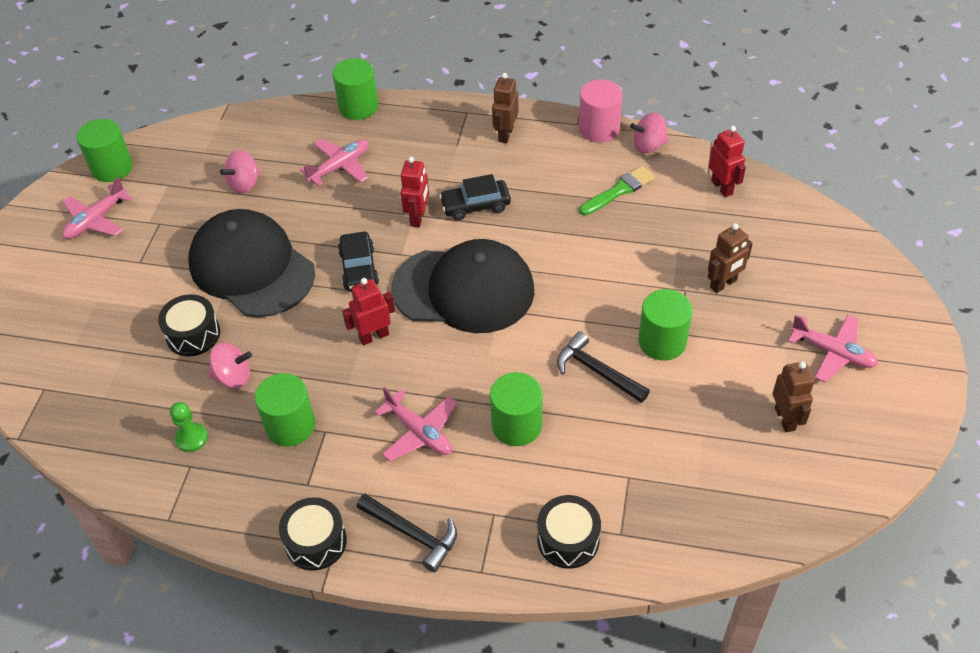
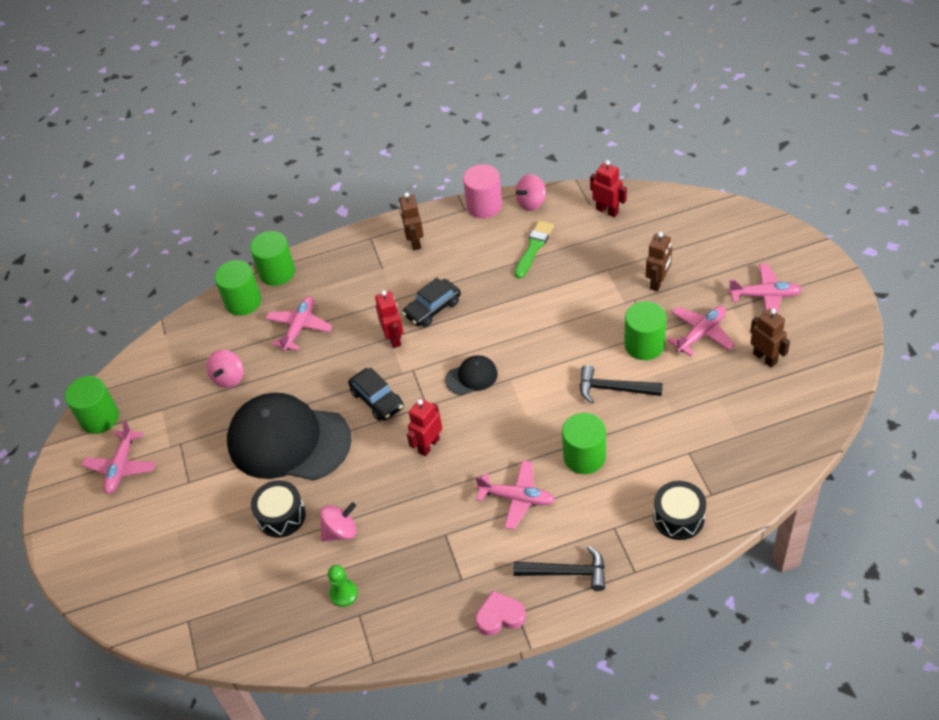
camera: 25 degrees left, 0 degrees up
green cylinder [255,373,315,447] -> green cylinder moved to [215,260,261,316]
black drum [279,497,347,571] -> pink heart [475,591,526,636]
black cap [392,239,534,333] -> black cap [445,355,498,395], size x0.43
none -> pink plane [668,306,735,356]

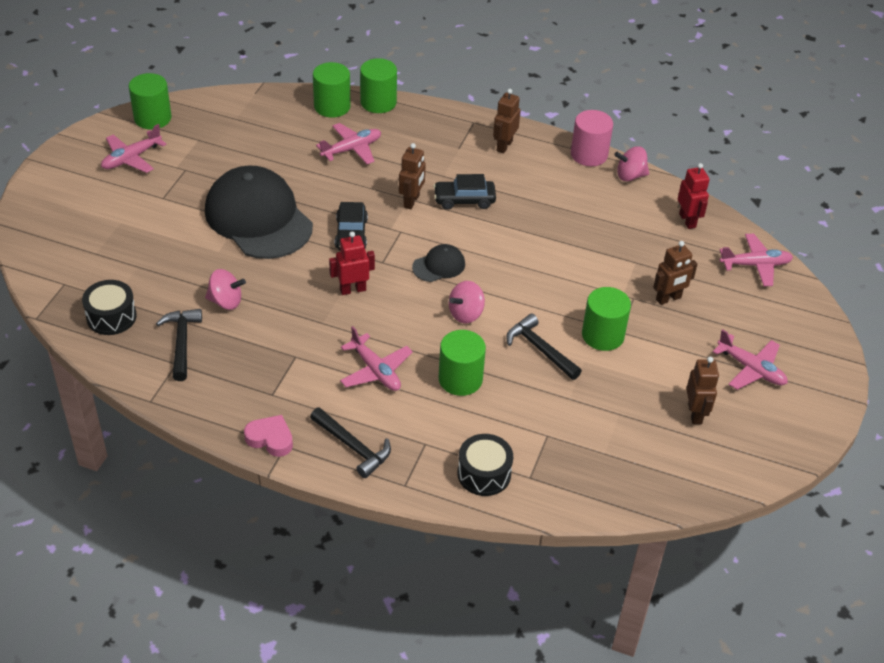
camera: 30 degrees right, 5 degrees down
pink spinning top [206,350,244,388] -> pink spinning top moved to [449,281,485,324]
black drum [251,480,306,538] -> black drum moved to [82,280,137,335]
green pawn [328,565,358,607] -> black hammer [156,309,202,381]
red robot [375,290,403,348] -> brown robot [399,143,426,209]
black cap [445,355,498,395] -> black cap turned 45 degrees counterclockwise [412,244,465,282]
green brush [515,220,554,278] -> none
pink plane [668,306,735,356] -> pink plane moved to [719,234,793,286]

